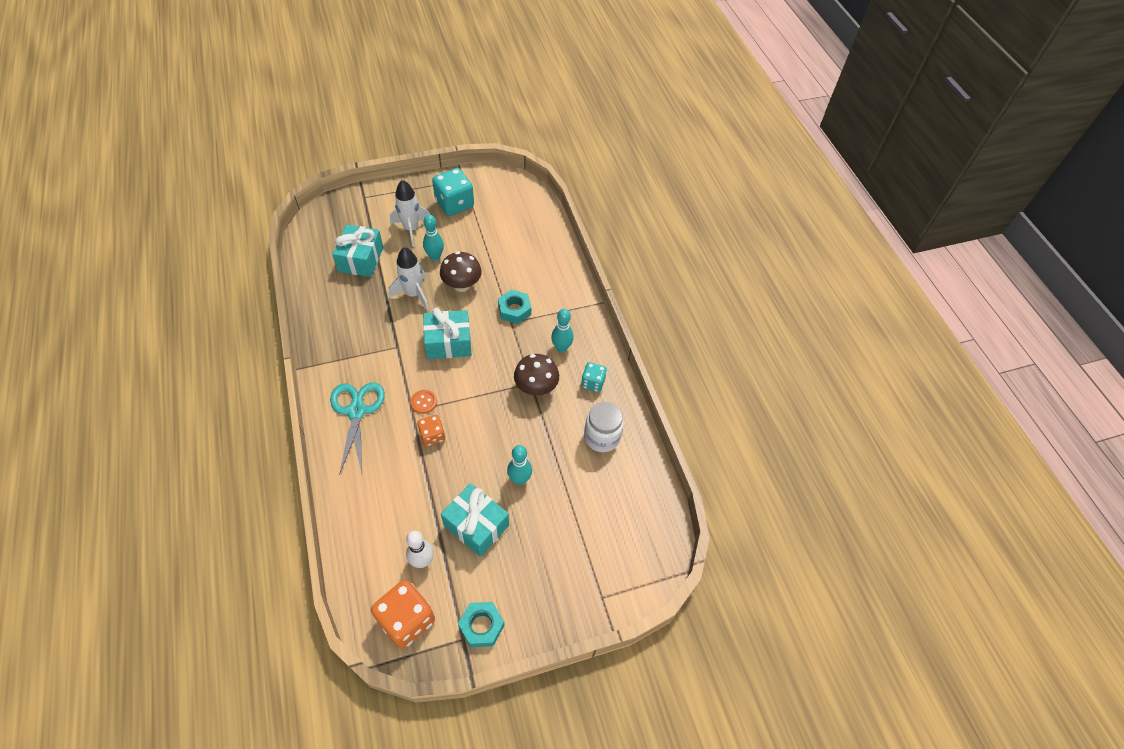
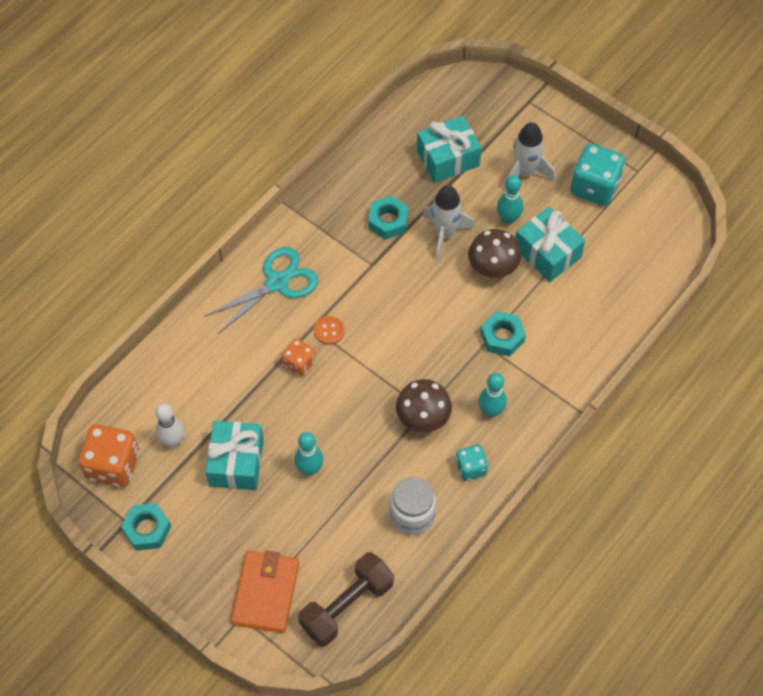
camera: 60 degrees right, 5 degrees up
turquoise gift [423,308,471,360] -> turquoise gift moved to [516,207,585,282]
none -> orange wallet [231,550,299,633]
none -> brown dumbbell [298,552,394,646]
none -> turquoise nut [368,196,409,240]

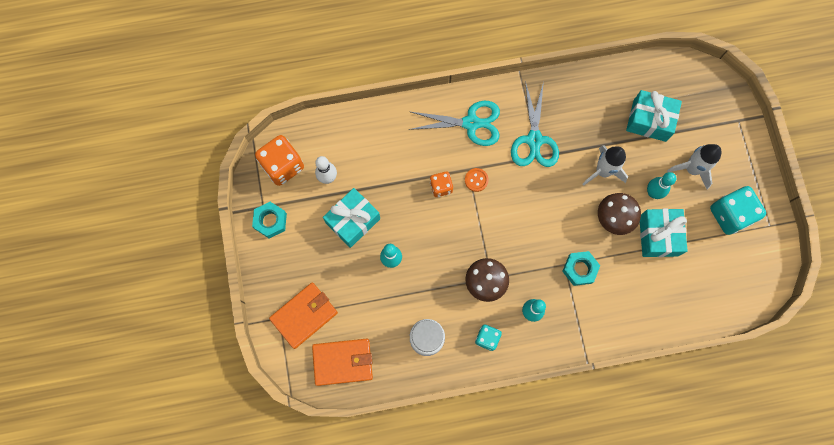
camera: 40 degrees right, 15 degrees up
brown dumbbell [298,552,394,646] -> orange wallet [312,339,373,386]
turquoise nut [368,196,409,240] -> none
none -> turquoise scissors [511,81,559,167]

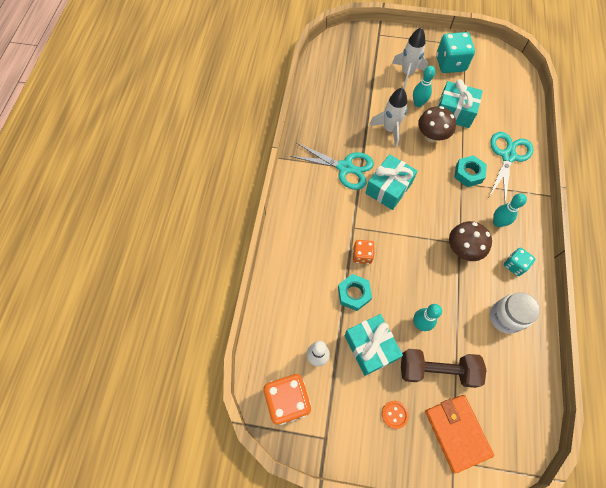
camera: 70 degrees left, 10 degrees down
turquoise nut [252,202,287,238] -> turquoise nut moved to [338,274,372,311]
orange wallet [312,339,373,386] -> none
turquoise scissors [409,101,500,146] -> turquoise scissors moved to [489,132,533,203]
orange button [465,168,489,192] -> orange button moved to [382,401,409,429]
turquoise gift [626,90,682,142] -> turquoise gift moved to [366,154,418,210]
none -> brown dumbbell [401,349,486,388]

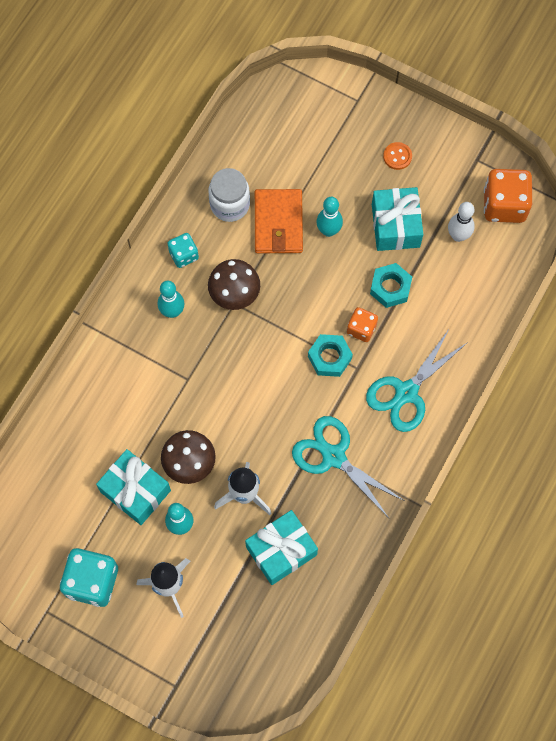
camera: 160 degrees left, 5 degrees up
turquoise gift [366,154,418,210] -> turquoise gift moved to [245,510,318,585]
brown dumbbell [401,349,486,388] -> none
orange wallet [425,395,494,473] -> orange wallet moved to [255,189,303,253]
turquoise nut [454,155,487,187] -> turquoise nut moved to [308,334,353,377]
turquoise scissors [489,132,533,203] -> turquoise scissors moved to [366,328,468,432]

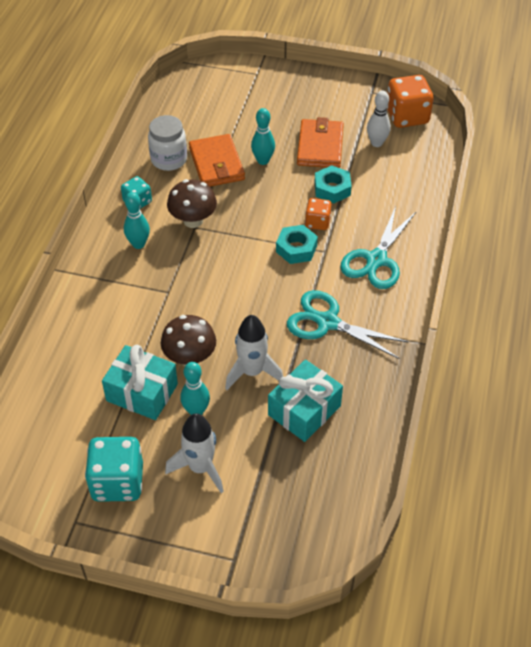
camera: 15 degrees left, 20 degrees down
turquoise gift [372,187,423,251] -> orange wallet [297,117,344,168]
orange button [383,142,412,170] -> none

